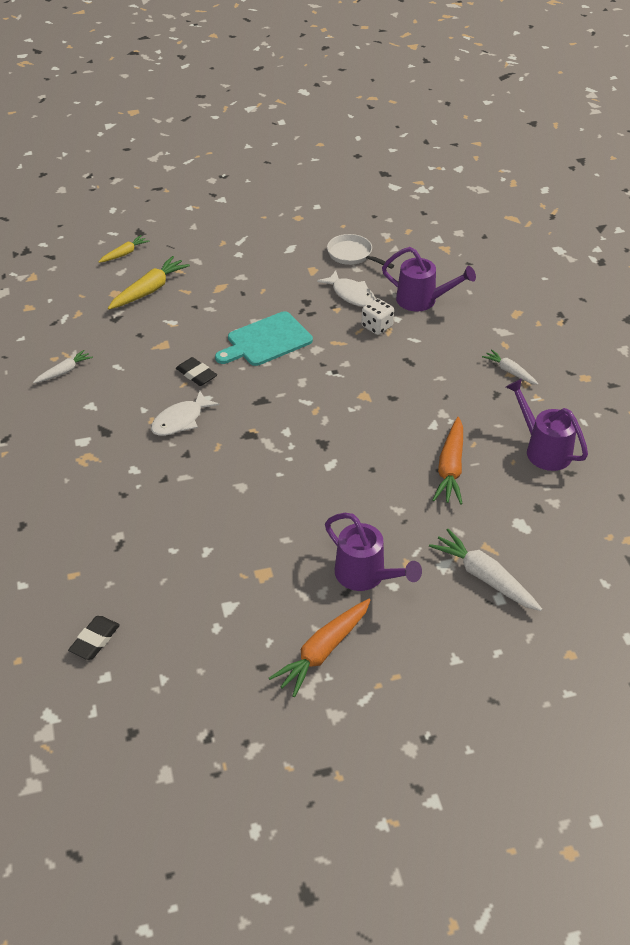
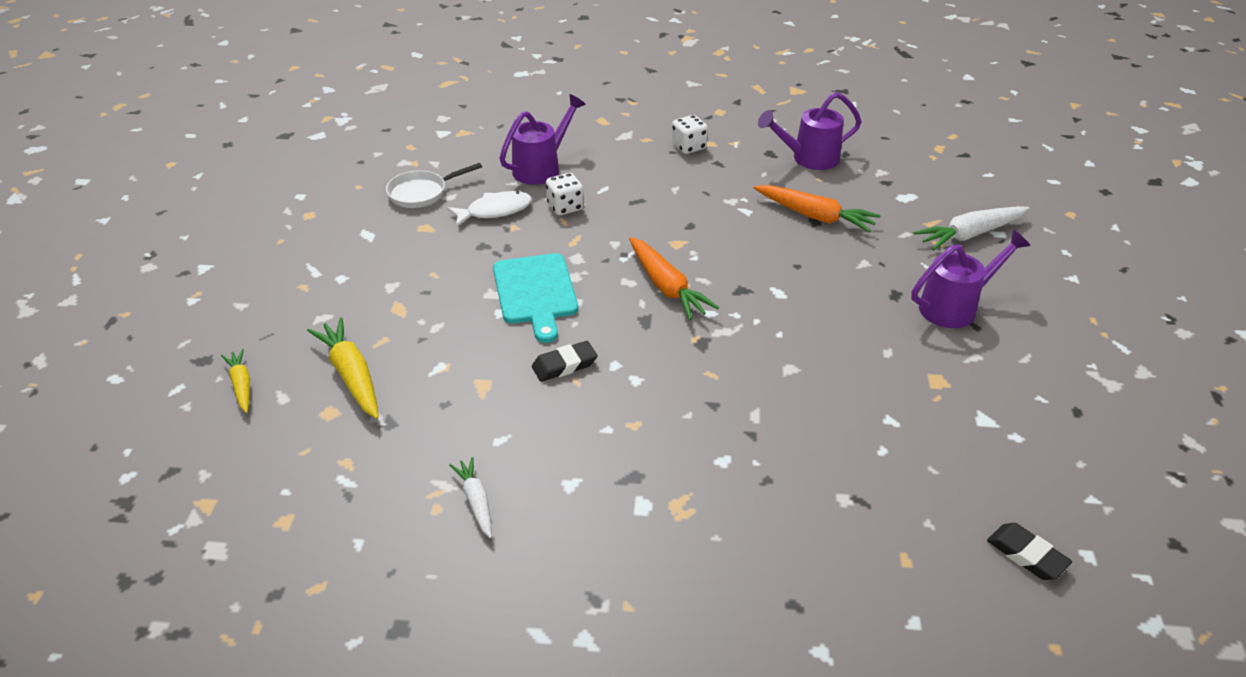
camera: 70 degrees left, 5 degrees down
white fish [151,391,219,436] -> none
orange carrot [269,599,371,697] -> orange carrot moved to [629,237,719,320]
white carrot [482,349,539,385] -> white dice [672,115,708,154]

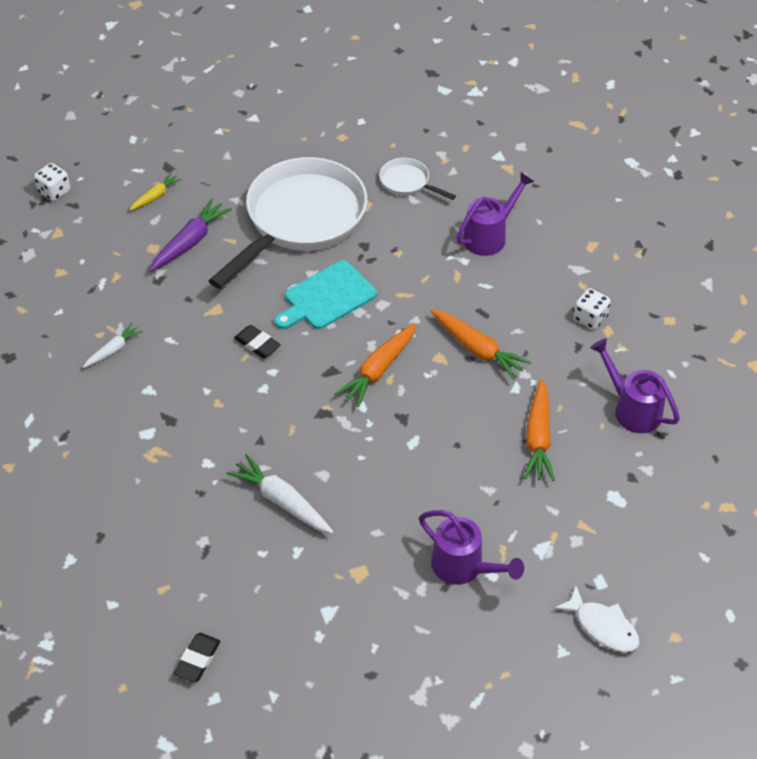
camera: 65 degrees right, 10 degrees up
yellow carrot [307,317,379,419] -> purple carrot [150,198,232,271]
white fish [447,191,532,227] -> white fish moved to [555,586,640,652]
purple watering can [499,94,586,185] -> purple watering can turned 60 degrees counterclockwise [456,172,535,256]
white dice [546,173,584,215] -> white dice moved to [34,163,70,201]
white carrot [913,206,1030,251] -> white carrot moved to [226,454,333,534]
none -> white pan [209,157,367,289]
none -> orange carrot [431,310,532,380]

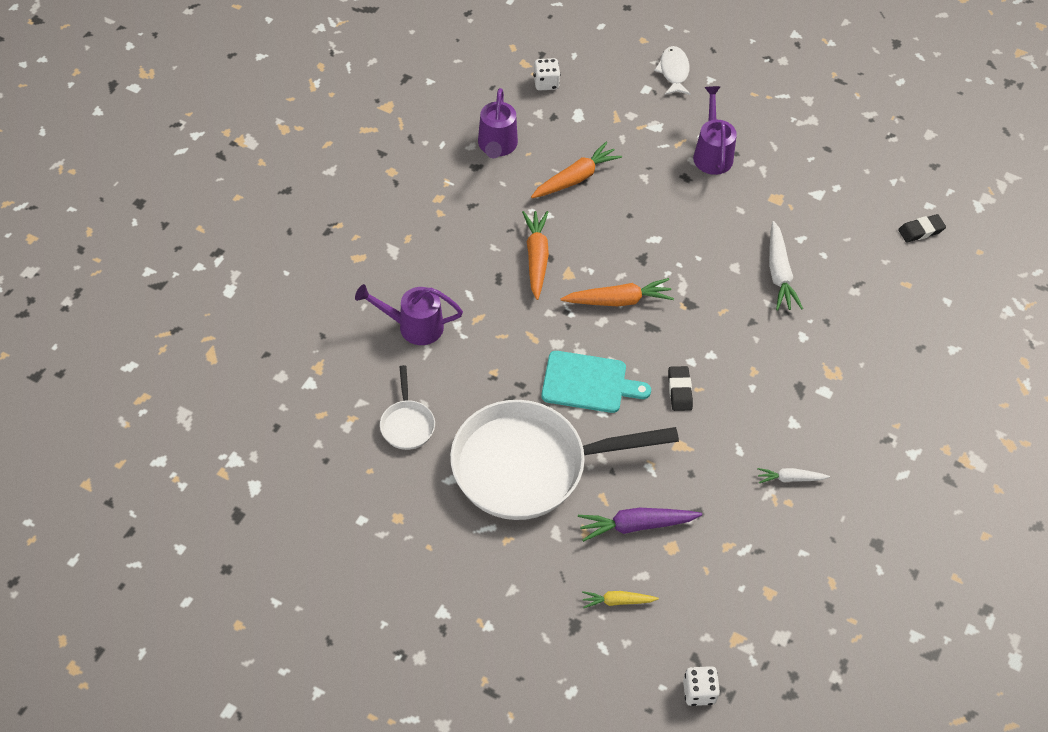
camera: 135 degrees left, 5 degrees up
white dice [574,288,611,329] -> white dice moved to [533,58,560,90]

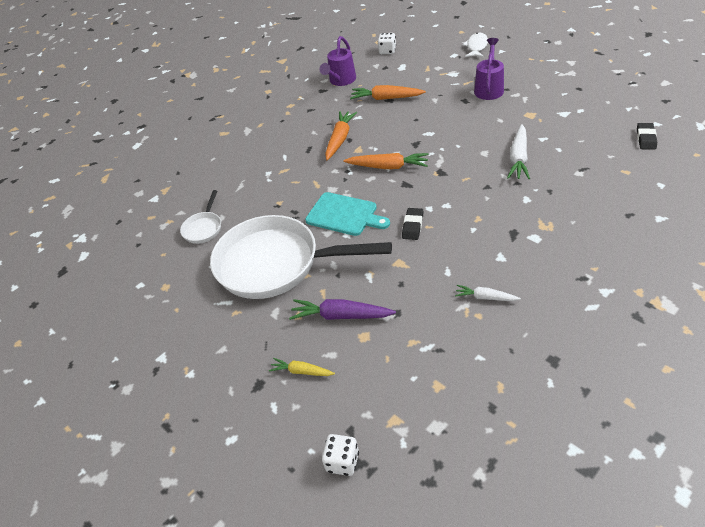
camera: 25 degrees right, 10 degrees down
purple watering can [355,284,463,345] -> none
orange carrot [531,142,622,198] -> orange carrot turned 150 degrees counterclockwise [350,85,426,100]
black eraser [898,214,946,242] -> black eraser turned 75 degrees counterclockwise [637,123,657,150]

